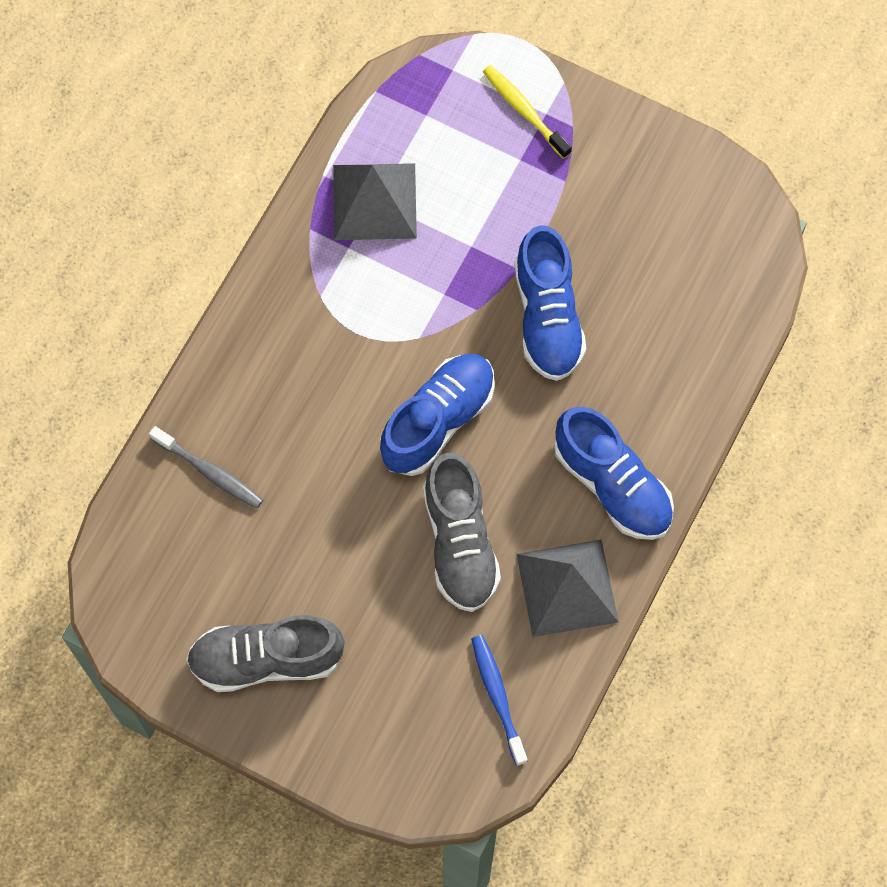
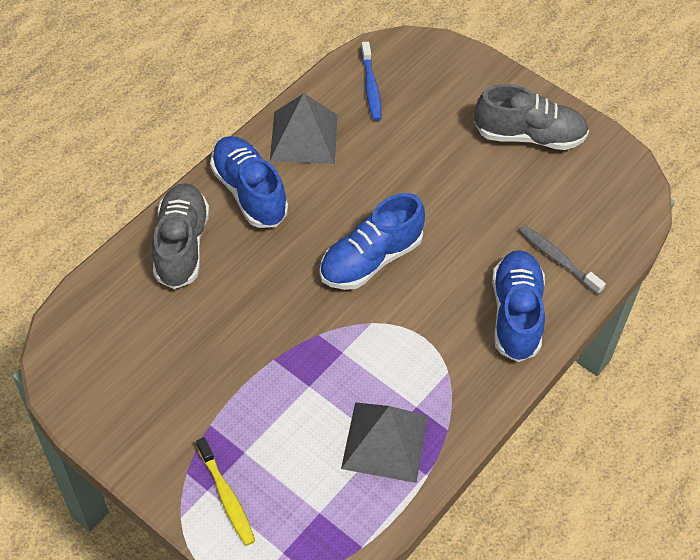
camera: 170 degrees left, 15 degrees down
grey shoe [423,453,501,612] -> grey shoe moved to [152,183,209,289]
blue shoe [514,225,586,381] -> blue shoe moved to [492,250,545,362]

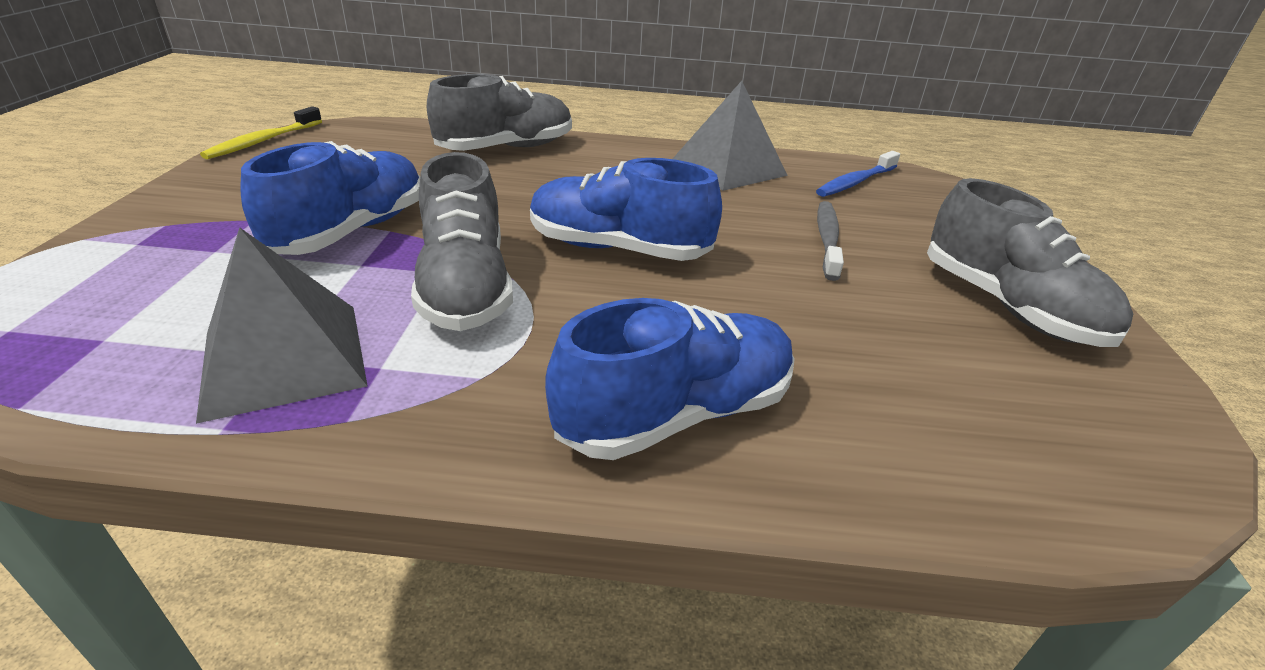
camera: 55 degrees right, 20 degrees down
yellow toothbrush [196,437,255,546] -> yellow toothbrush moved to [200,106,322,159]
blue shoe [210,136,288,228] -> blue shoe moved to [241,141,420,255]
grey toothbrush [519,225,606,294] -> grey toothbrush moved to [817,201,844,281]
none -> grey shoe [411,152,513,331]

